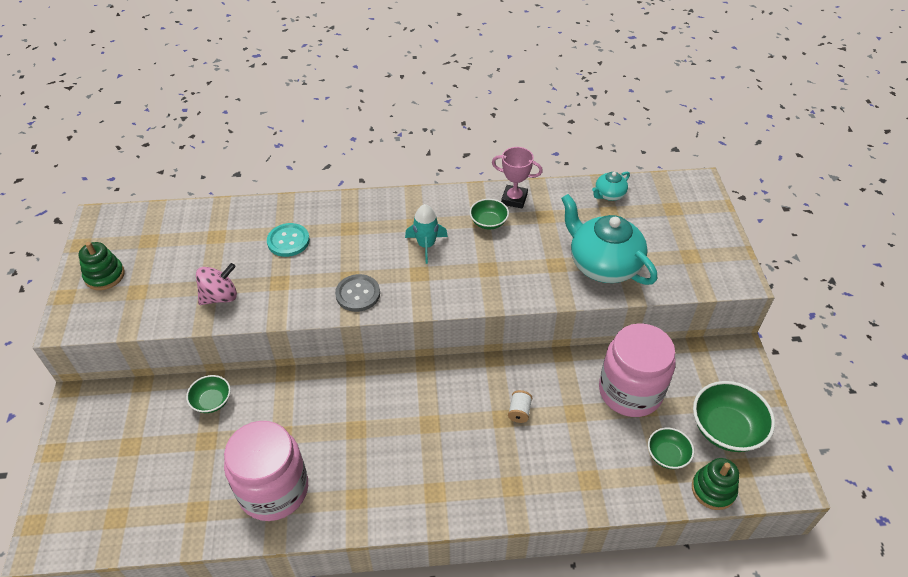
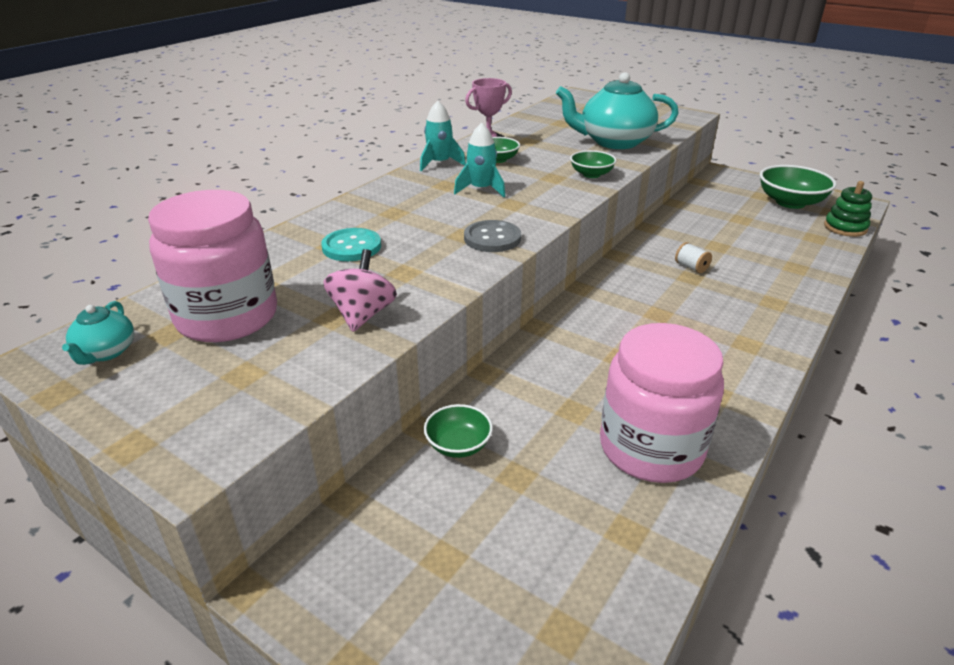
camera: 50 degrees left, 15 degrees down
green stacking toy [79,242,125,290] -> none
turquoise teapot [592,172,630,201] -> turquoise teapot moved to [62,301,134,365]
pink jar [599,323,676,417] -> pink jar moved to [148,190,277,342]
green bowl [648,428,694,469] -> green bowl moved to [570,150,617,178]
none -> turquoise rocket [420,101,466,171]

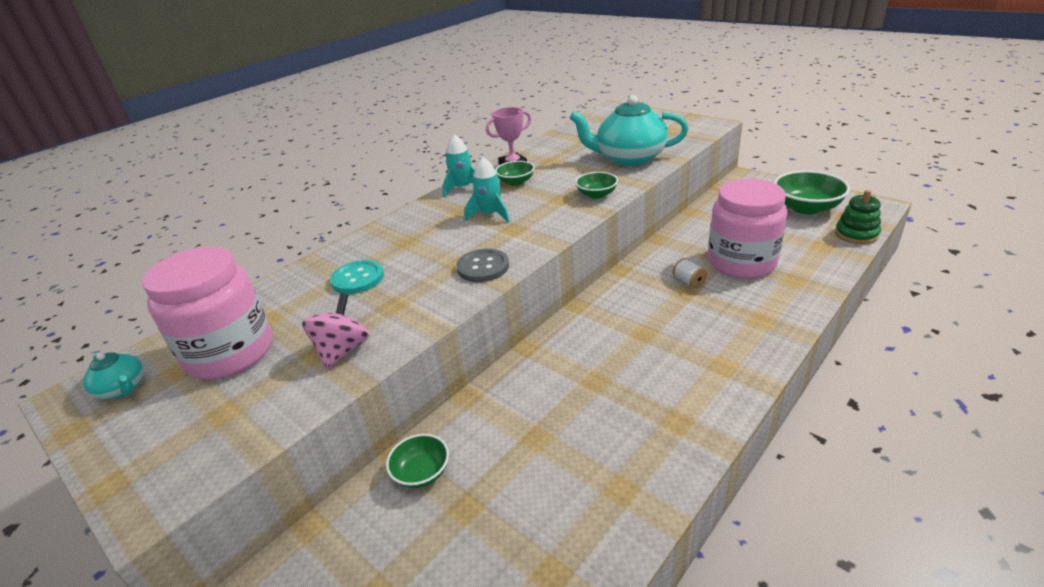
camera: 10 degrees right, 0 degrees up
turquoise teapot [62,301,134,365] -> turquoise teapot turned 60 degrees counterclockwise [83,352,144,399]
pink jar [600,323,724,483] -> pink jar moved to [708,179,787,279]

